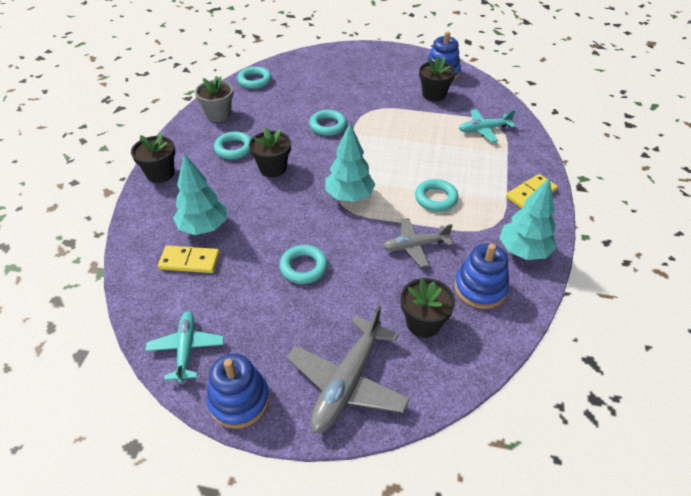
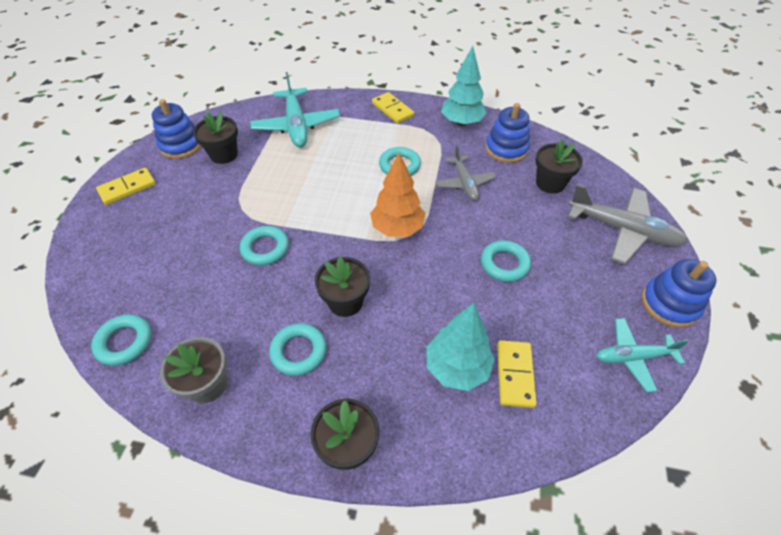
camera: 90 degrees left, 5 degrees up
turquoise tree [325,123,375,202] -> orange tree [370,153,425,237]
turquoise plane [459,109,515,142] -> turquoise plane [250,72,340,147], size x1.61
none -> yellow domino [96,168,156,205]

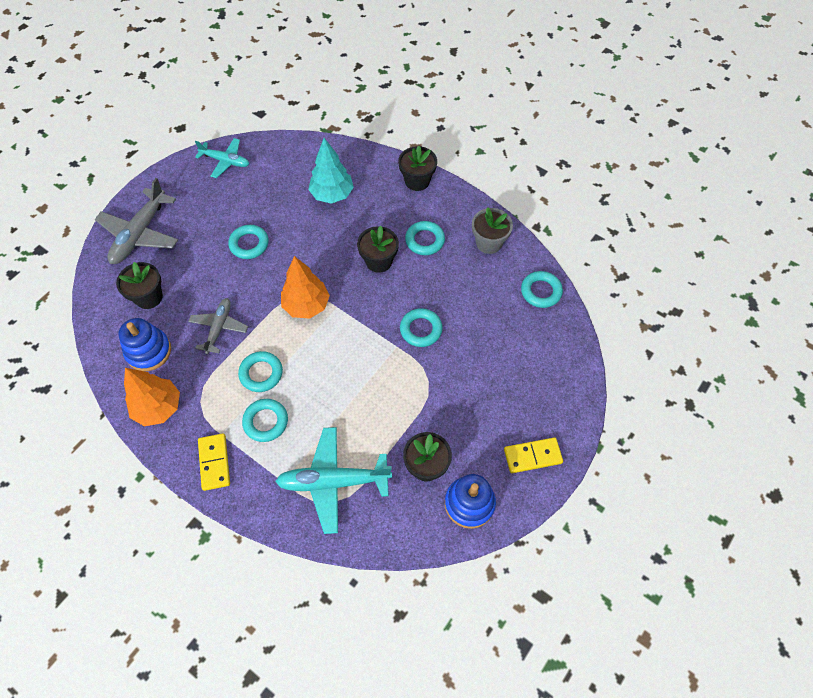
camera: 155 degrees left, 10 degrees up
turquoise plane [250,72,340,147] -> turquoise plane turned 105 degrees counterclockwise [275,427,392,534]
turquoise tree [441,46,487,126] -> orange tree [124,368,180,426]
yellow domino [497,340,537,408] -> none
grey plane [568,184,688,264] -> grey plane turned 120 degrees counterclockwise [95,178,178,264]
blue stacking toy [641,259,717,328] -> none
none -> turquoise ring [242,399,288,442]

